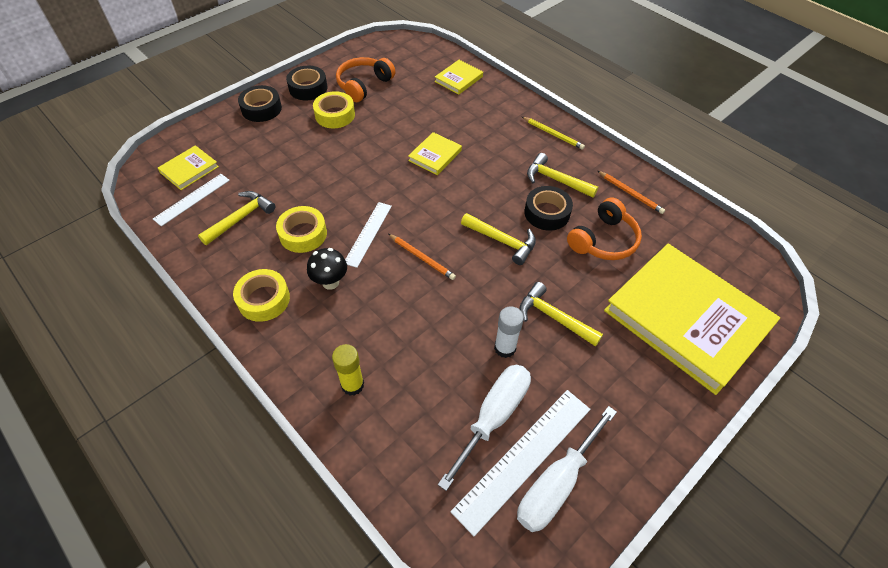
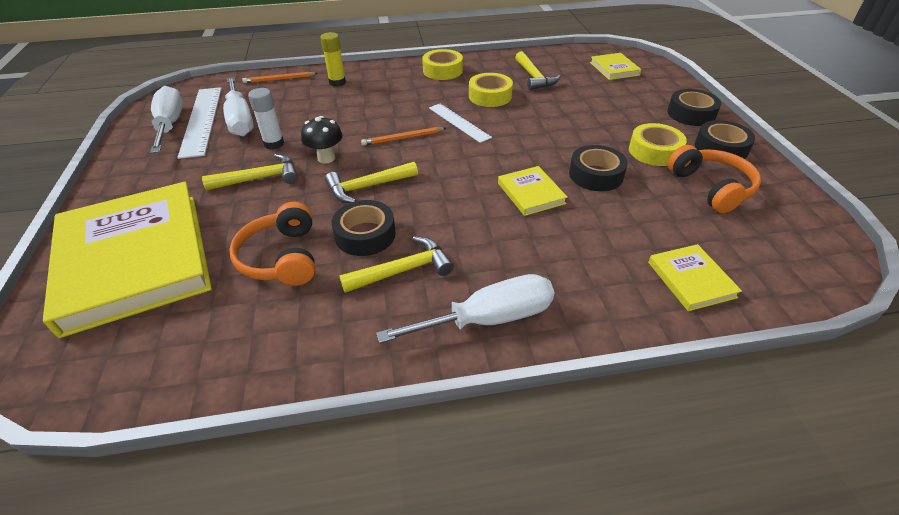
camera: 125 degrees right, 10 degrees down
white ruler [153,174,230,226] -> none
black mushroom [307,248,347,290] -> black mushroom moved to [301,116,343,164]
yellow pencil [522,117,585,150] -> white screwdriver [376,274,554,343]
orange pencil [598,171,665,214] -> orange pencil moved to [242,72,318,83]
yellow book [604,244,780,395] -> yellow book turned 75 degrees clockwise [43,182,212,338]
none -> black tape [569,145,628,191]

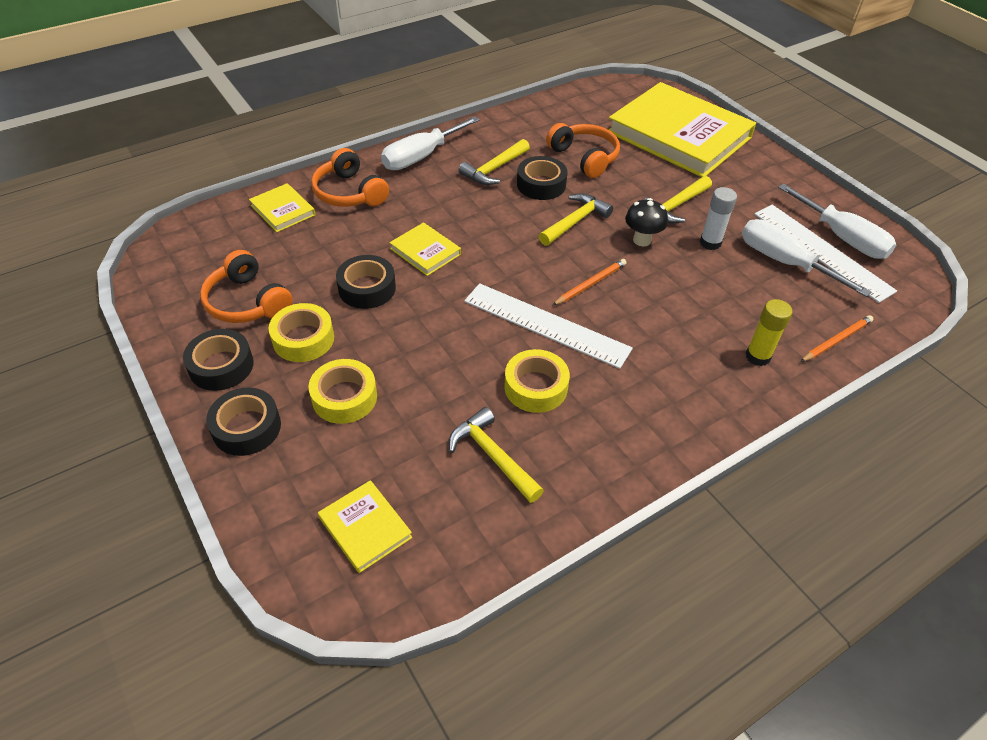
camera: 155 degrees right, 5 degrees up
yellow tape [422,49,463,80] -> yellow tape moved to [308,359,377,424]
white ruler [429,104,492,143] -> white ruler [464,283,633,369], size x1.62
none -> orange headphones [311,148,389,207]

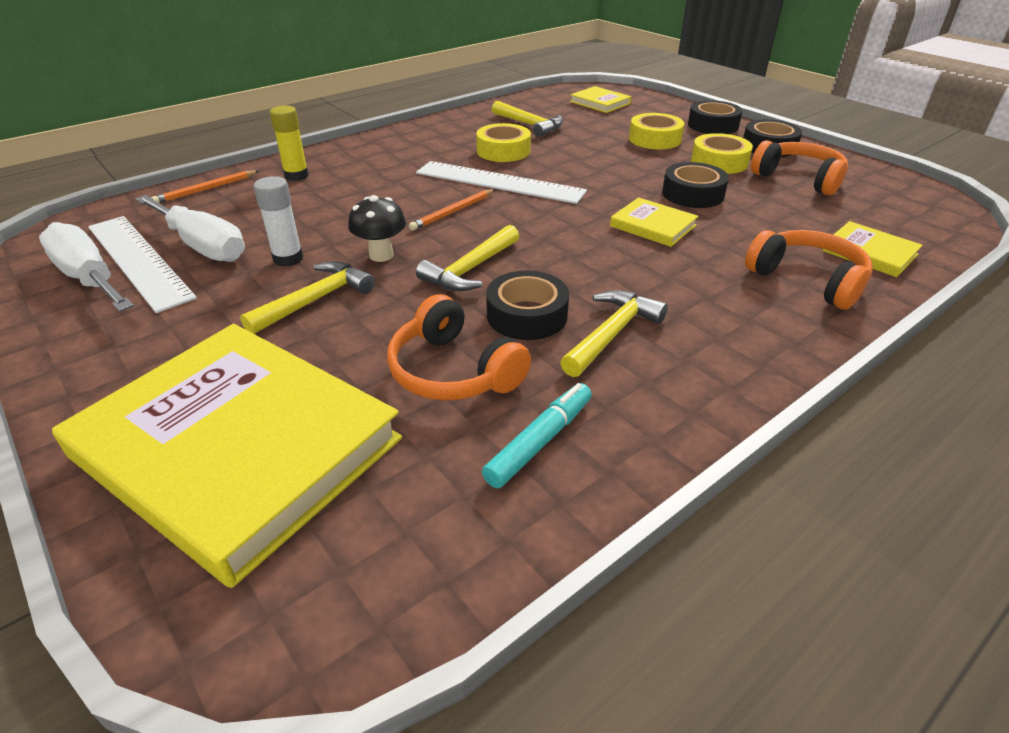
camera: 175 degrees right, 10 degrees down
white screwdriver [381,116,480,170] -> none
none -> turquoise marker [482,383,592,488]

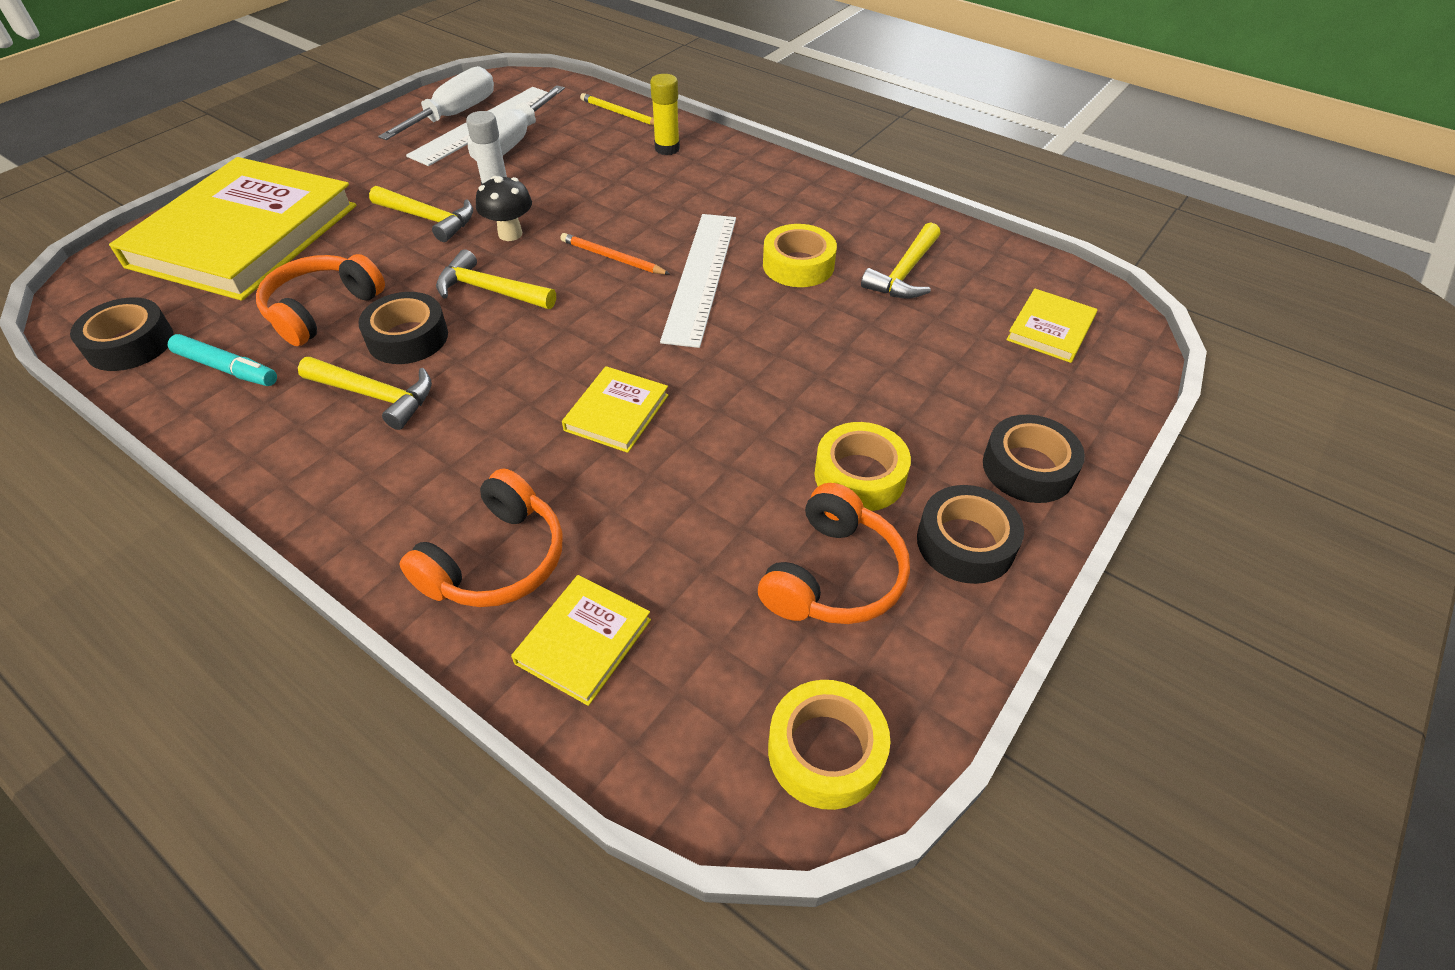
camera: 75 degrees right, 10 degrees up
orange pencil [151,170,259,203] -> yellow pencil [580,93,654,126]
yellow tape [629,113,685,149] -> yellow tape moved to [768,680,890,810]
black tape [662,162,729,208] -> black tape moved to [70,297,174,371]

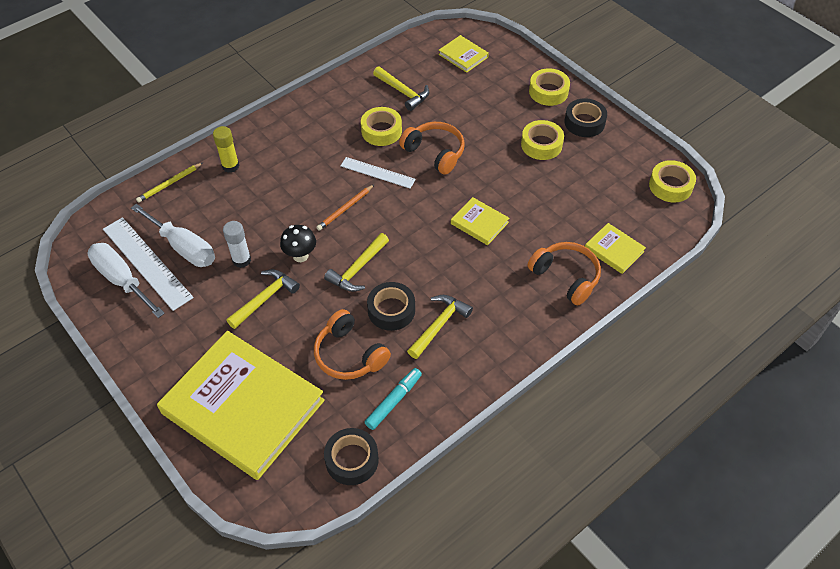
camera: 75 degrees left, 5 degrees up
white ruler [660,214,736,348] -> white ruler [340,157,416,189], size x0.62
orange headphones [758,483,910,624] -> orange headphones moved to [399,122,465,175]
black tape [983,415,1085,503] -> yellow tape [529,68,570,106]

